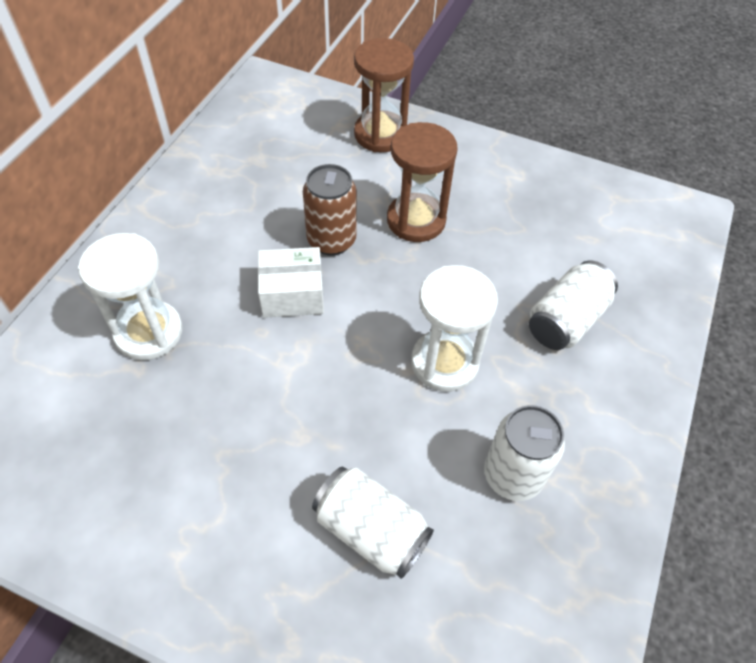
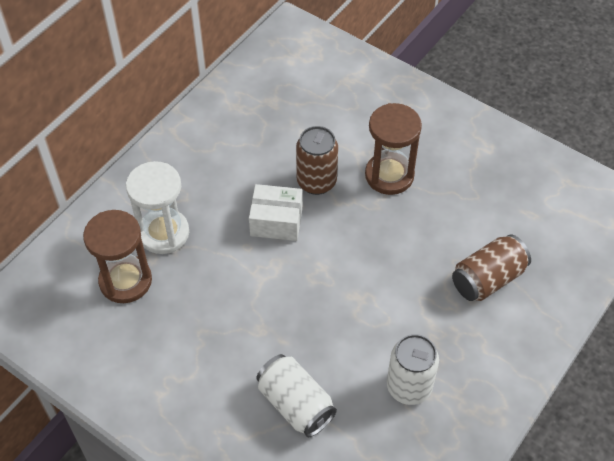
camera: 15 degrees right, 0 degrees up
brown hourglass [354,38,414,152] -> brown hourglass moved to [83,210,152,303]
white hourglass [411,265,498,392] -> none
white can [529,260,618,350] -> brown can [452,234,531,301]

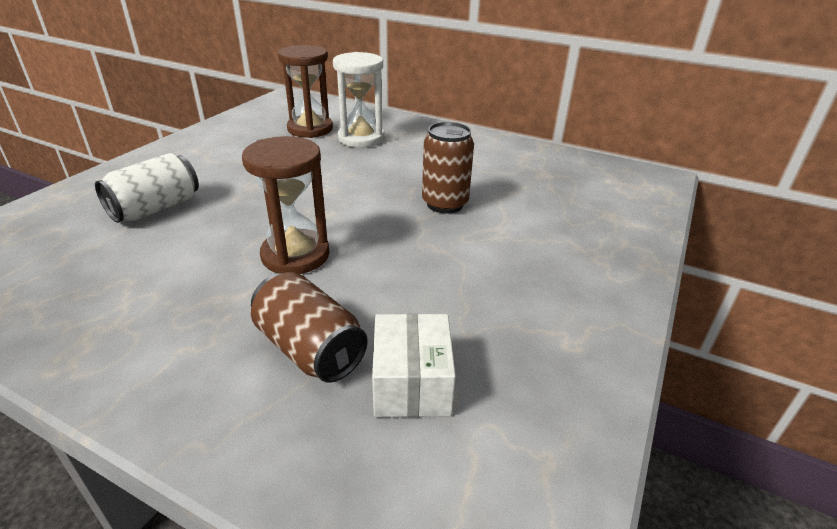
camera: 80 degrees right, 20 degrees down
white box [249,184,303,241] -> white box moved to [372,313,456,417]
brown hourglass [365,103,422,195] -> brown hourglass moved to [242,136,329,274]
white can [387,334,439,405] -> none

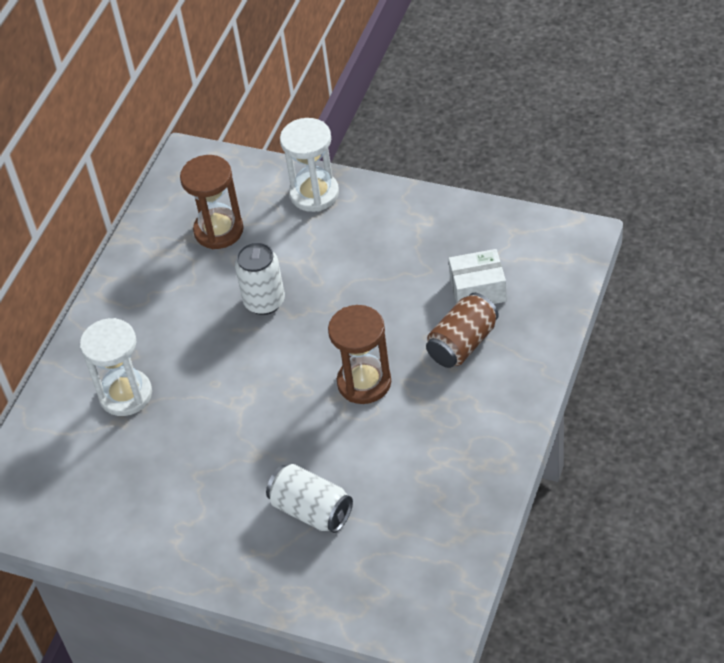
camera: 90 degrees left, 15 degrees up
brown hourglass [278,45,333,138] -> brown hourglass moved to [180,155,244,249]
brown can [422,122,474,214] -> white can [235,242,285,315]
none -> white hourglass [280,118,339,212]

